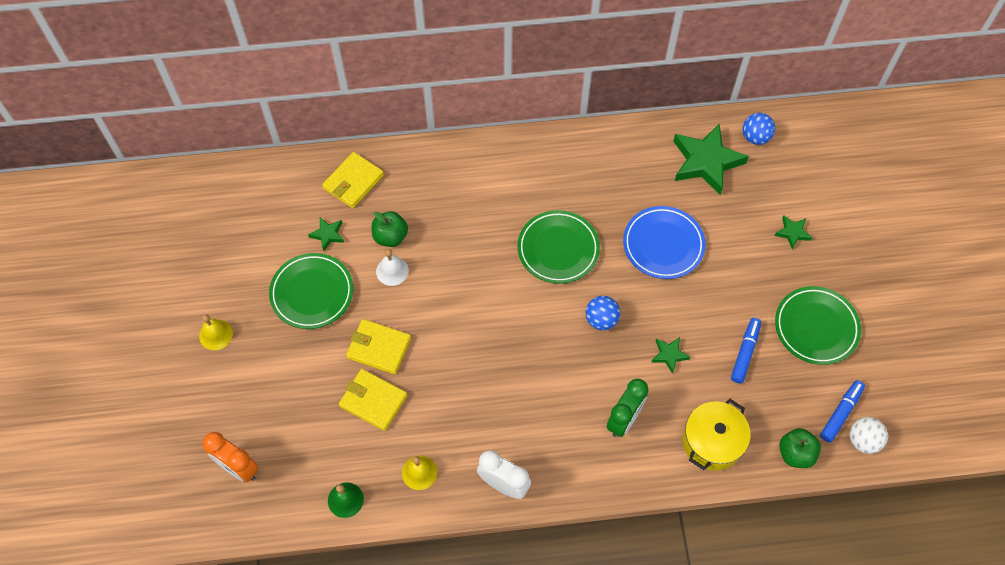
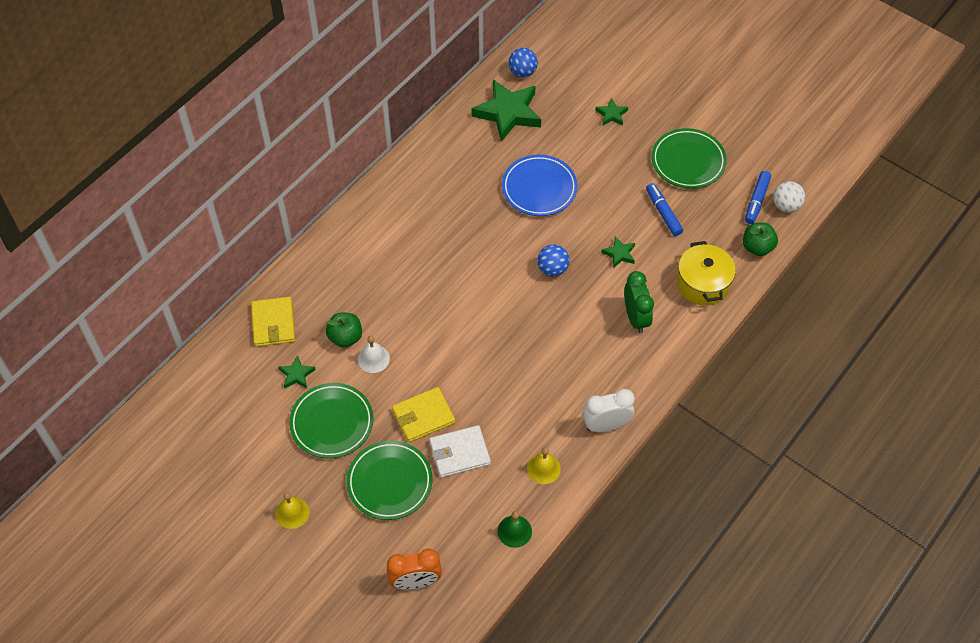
camera: 45 degrees left, 5 degrees down
yellow wallet [339,369,407,431] -> white wallet [429,425,491,478]
green plate [518,210,600,284] -> green plate moved to [346,441,433,520]
blue marker [820,380,865,443] -> blue marker turned 150 degrees counterclockwise [745,171,771,224]

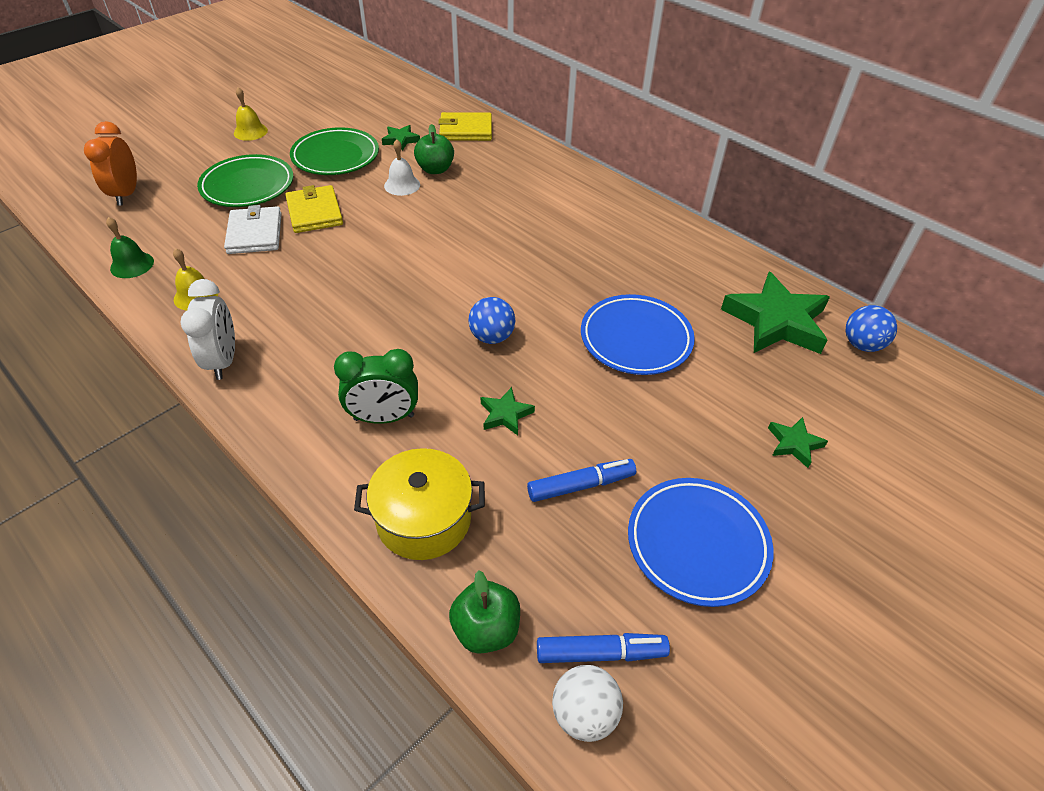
camera: 95 degrees right, 10 degrees down
green plate [652,128,727,189] -> blue plate [628,478,773,607]
blue marker [745,171,771,224] -> blue marker turned 150 degrees clockwise [537,633,670,663]

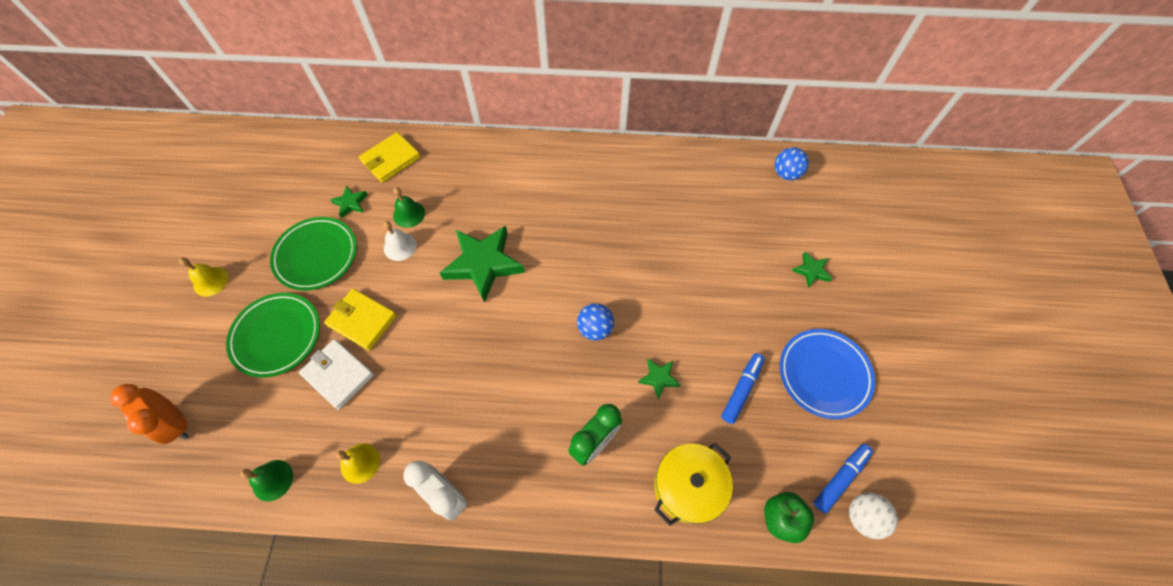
camera: 40 degrees left, 15 degrees up
green apple [414,124,454,174] -> green bell [393,187,425,228]
blue plate [581,294,695,375] -> none
green star [721,272,830,354] -> green star moved to [440,226,525,303]

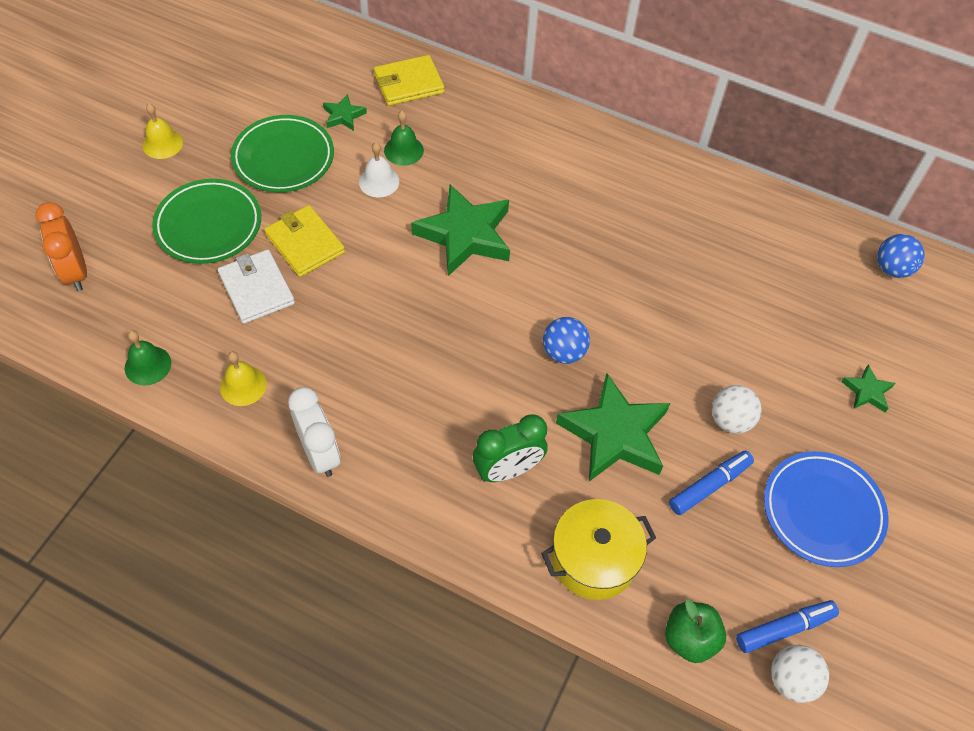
camera: 20 degrees right, 5 degrees down
green star [638,359,681,399] -> green star [556,373,670,482], size x2.16
none -> white ball [712,385,762,434]

